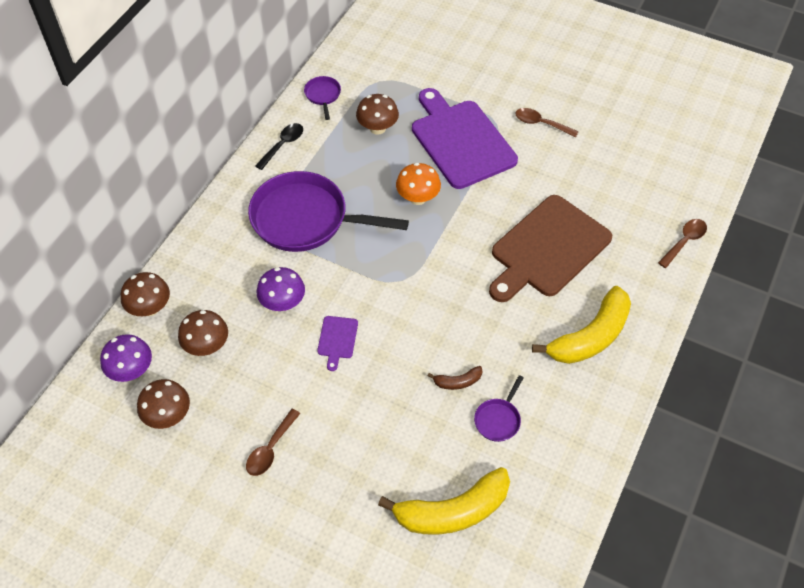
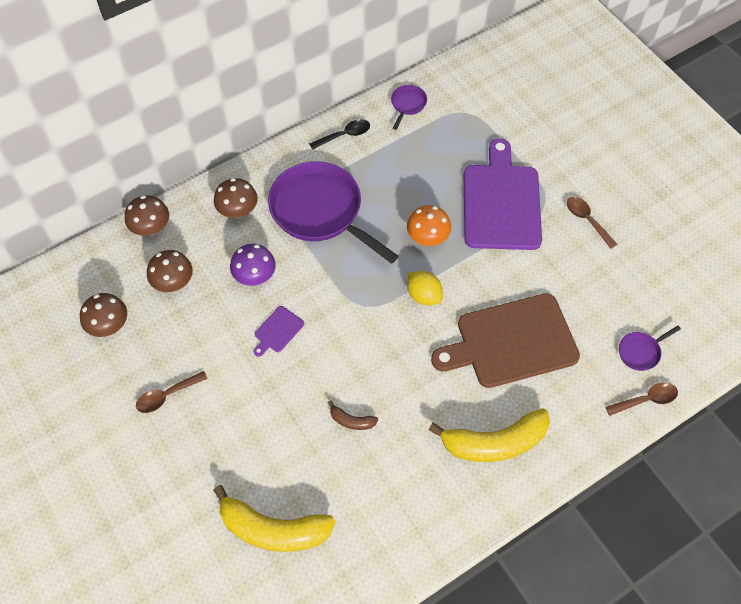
camera: 30 degrees right, 5 degrees up
purple mushroom [100,334,152,382] -> none
brown mushroom [356,94,399,135] -> brown mushroom moved to [214,178,258,218]
purple pan [474,375,524,442] -> purple pan moved to [619,326,681,371]
none -> yellow lemon [407,271,443,305]

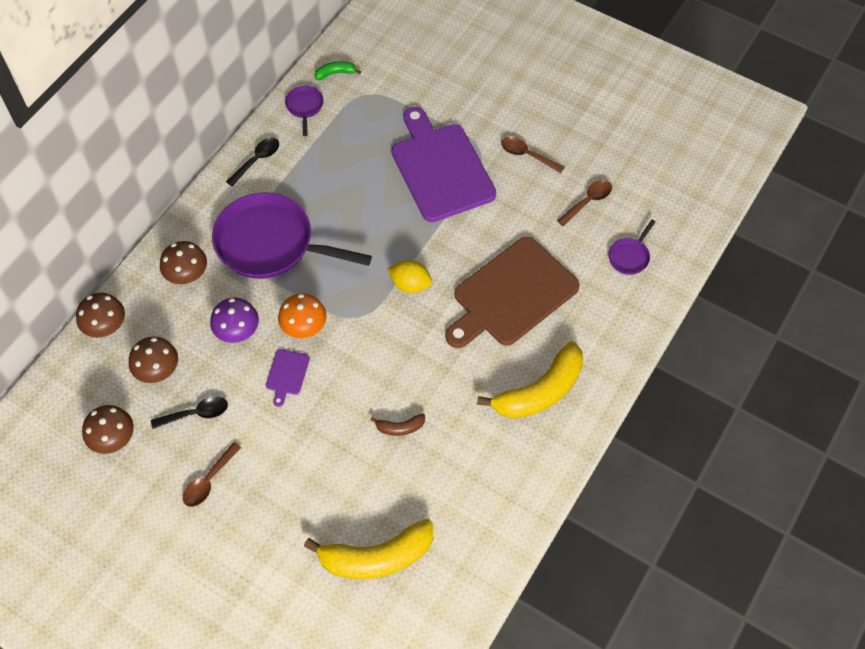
camera: 25 degrees left, 0 degrees up
orange mushroom [407,205,451,246] -> orange mushroom moved to [278,293,327,338]
brown spoon [605,382,678,416] -> brown spoon moved to [557,180,612,226]
none -> black spoon [151,396,228,429]
none -> green banana [315,61,361,80]

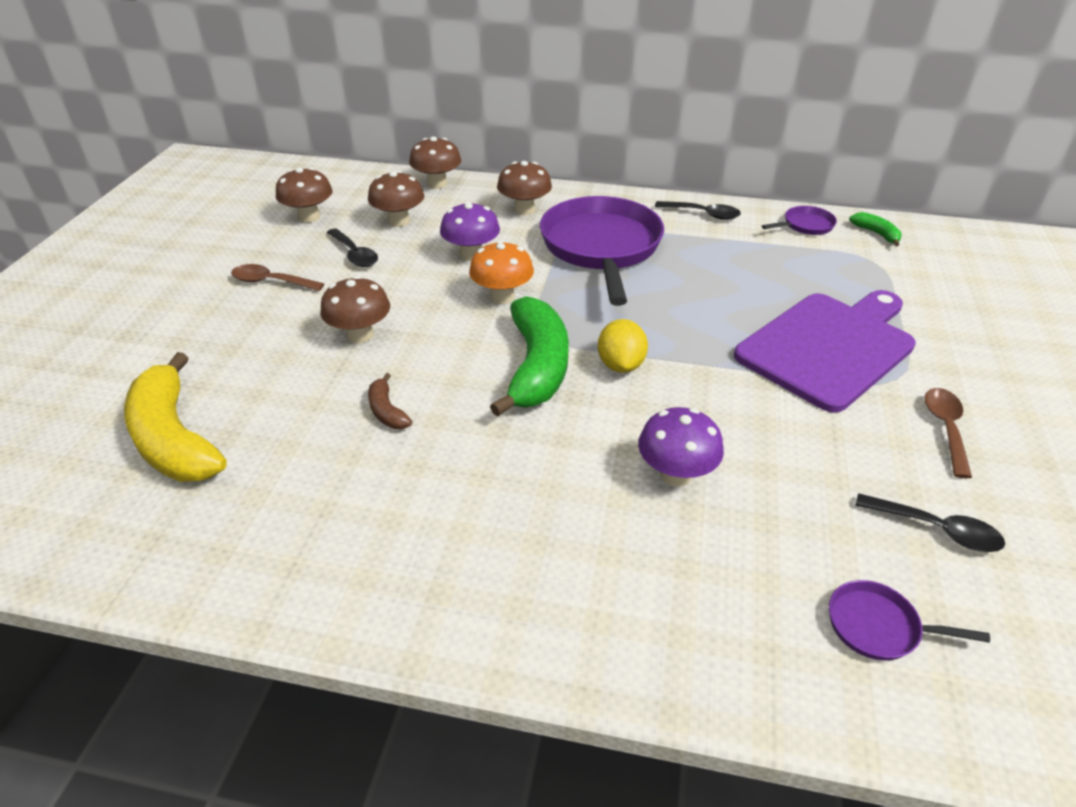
camera: 70 degrees right, 20 degrees down
purple cutting board [266,349,310,407] -> none
brown cutting board [445,236,580,348] -> purple mushroom [638,407,724,487]
yellow banana [477,341,583,419] -> none
brown spoon [557,180,612,226] -> black spoon [855,493,1005,552]
none -> brown mushroom [320,276,390,343]
none -> green banana [490,296,569,417]

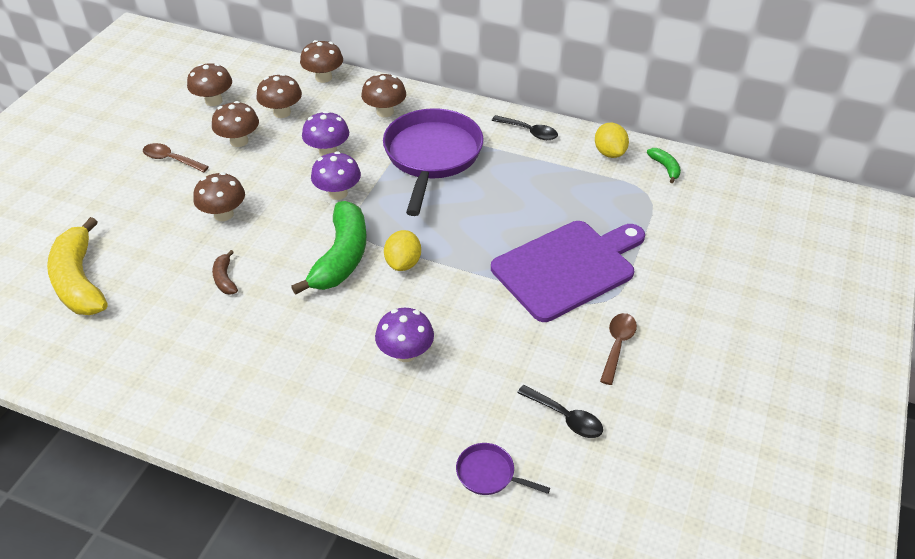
camera: 10 degrees right, 5 degrees up
black spoon [327,228,378,267] -> brown mushroom [212,101,259,147]
orange mushroom [469,240,534,304] -> purple mushroom [311,151,361,200]
purple pan [762,206,837,235] -> yellow lemon [595,123,629,158]

